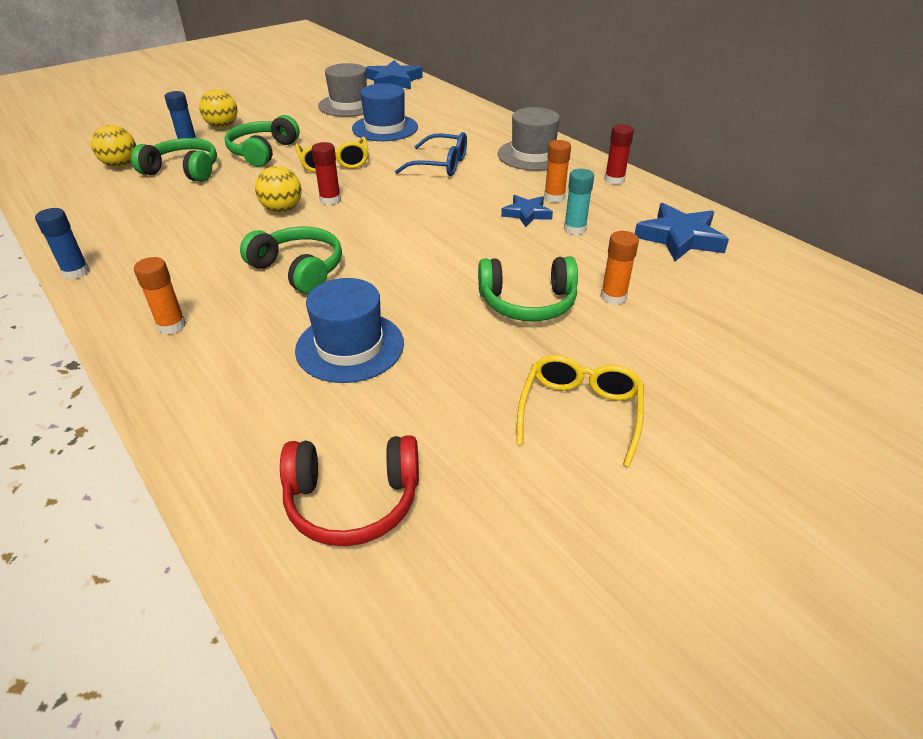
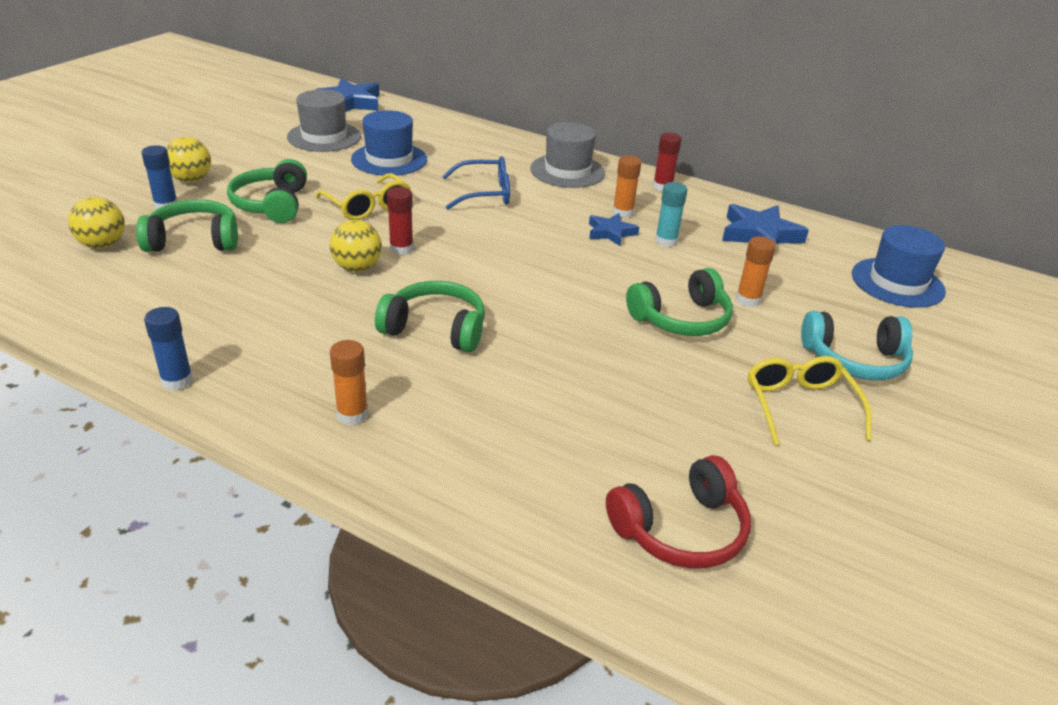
camera: 25 degrees left, 5 degrees down
blue hat [295,278,404,383] -> blue hat moved to [852,225,946,308]
none -> turquoise headphones [801,311,913,380]

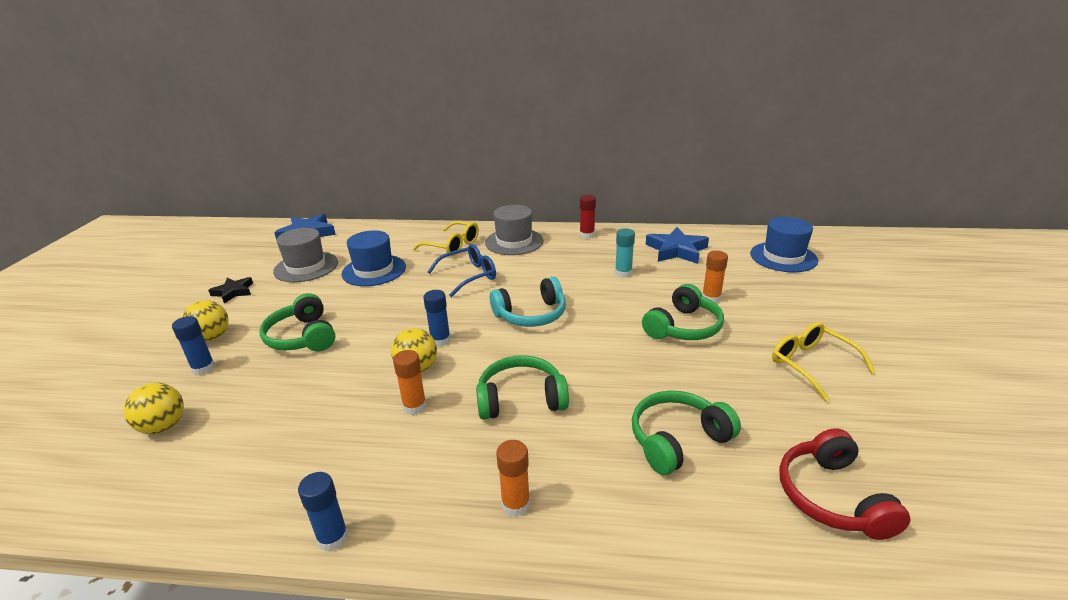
camera: 20 degrees left, 5 degrees down
green headphones [136,199,238,252] -> green headphones moved to [632,391,741,475]
yellow glasses [316,173,411,220] -> yellow glasses moved to [413,221,479,256]
red glue stick [387,187,413,255] -> blue glue stick [423,290,451,347]
blue star [589,213,639,247] -> none
red headphones [606,455,751,569] -> red headphones turned 135 degrees clockwise [779,428,911,540]
orange glue stick [612,155,641,218] -> orange glue stick moved to [393,350,427,415]
turquoise headphones [801,311,913,380] -> turquoise headphones moved to [490,277,566,327]
none -> black star [208,277,253,303]

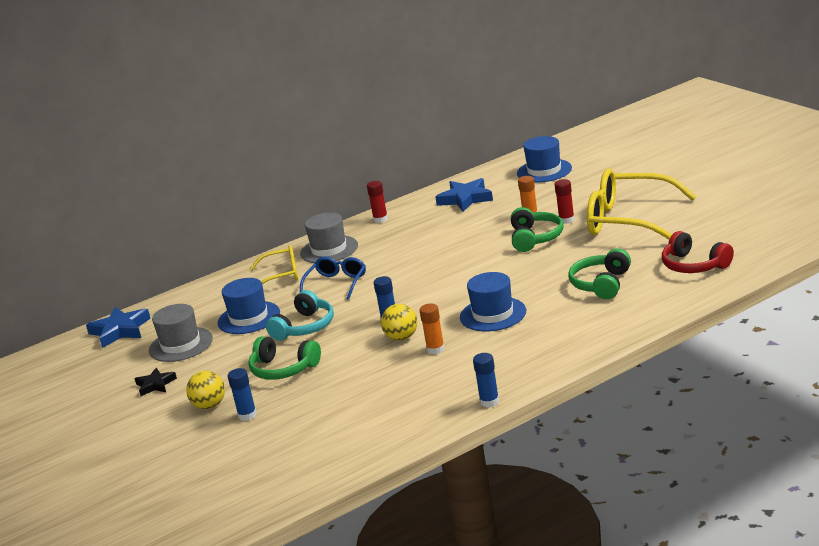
camera: 35 degrees left, 5 degrees down
yellow ball [124,383,184,434] -> none
green headphones [476,355,569,420] -> blue hat [460,272,526,332]
turquoise headphones [490,277,566,327] -> turquoise headphones moved to [266,290,334,341]
orange glue stick [496,440,530,517] -> none
turquoise glue stick [615,228,635,278] -> none
yellow glasses [772,322,876,401] -> yellow glasses [587,168,697,240], size x1.87
none -> red glue stick [555,179,575,224]

